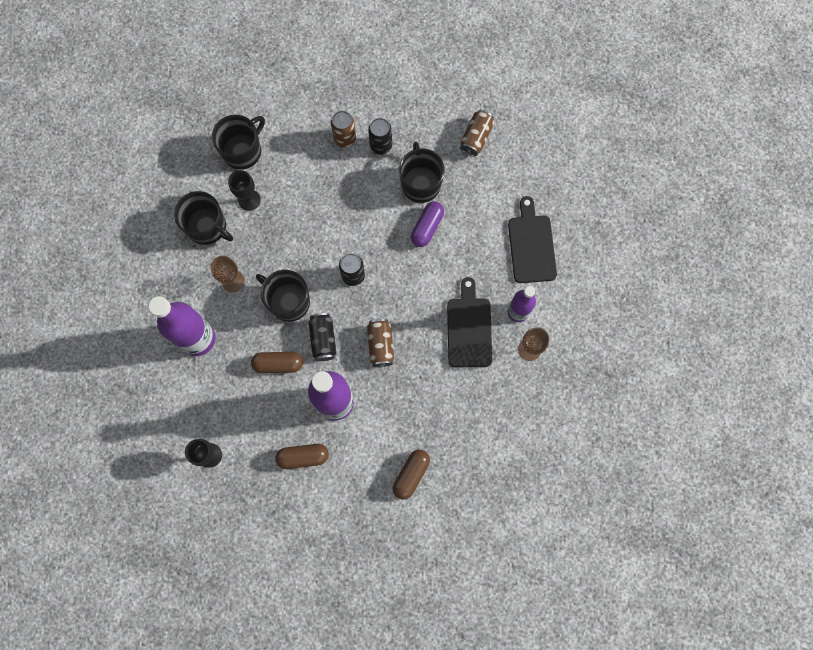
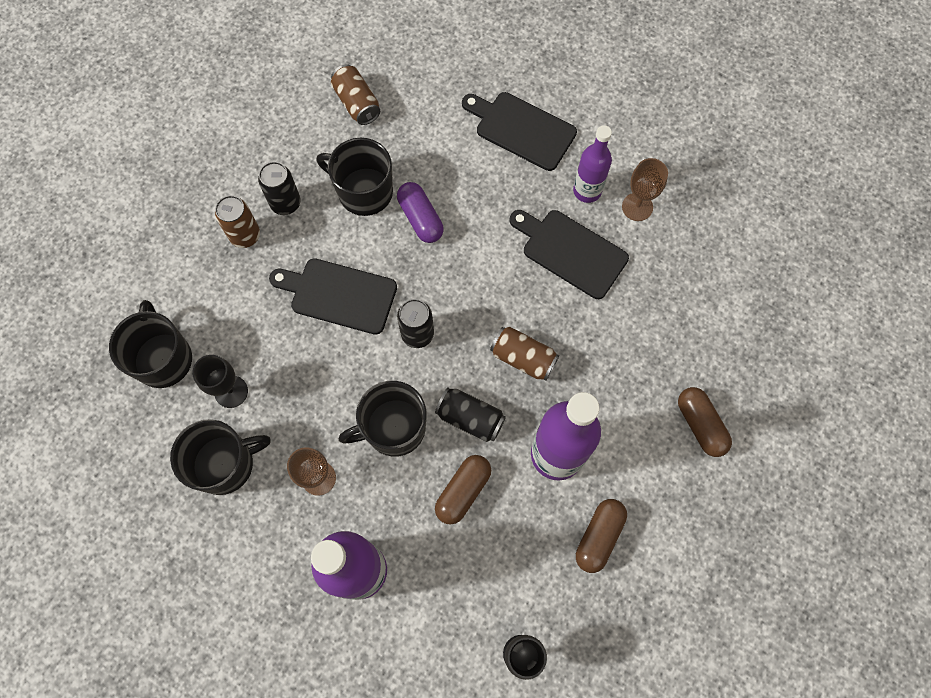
camera: 55 degrees left, 5 degrees down
none -> black cutting board [269,258,397,335]

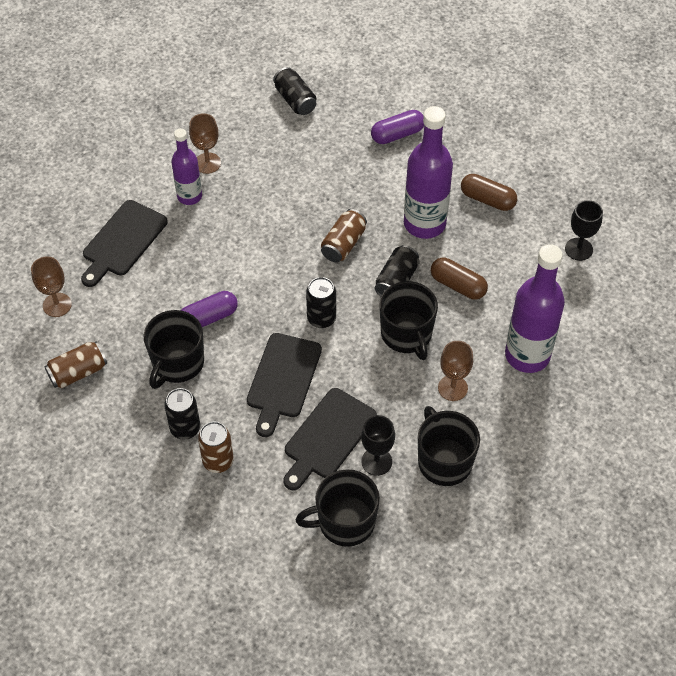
camera: 90 degrees left, 15 degrees down
black cutting board [510,210,629,299] -> black cutting board moved to [283,388,377,490]
brown capsule [678,387,732,457] -> purple capsule [371,110,424,144]
none -> brown goblet [31,256,72,317]
none -> black can [273,67,316,115]

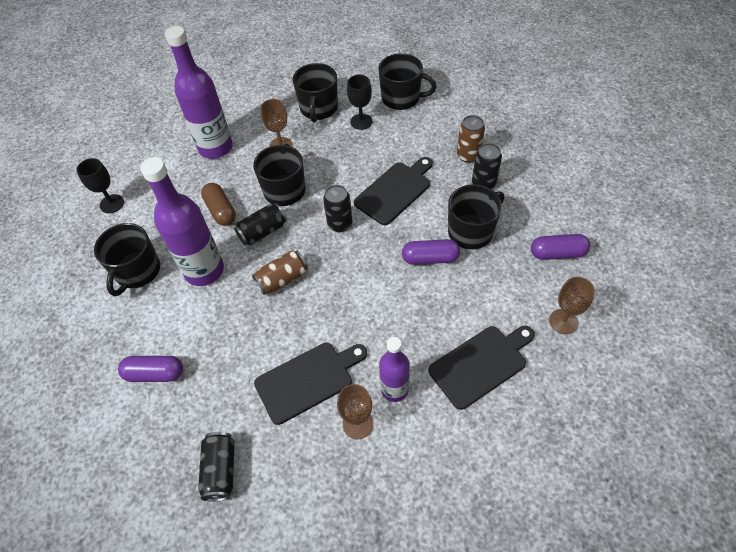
camera: 150 degrees left, 0 degrees up
brown can [45,341,107,388] -> purple capsule [531,234,590,260]
black cutting board [283,388,377,490] -> black cutting board moved to [254,343,367,425]
brown capsule [461,174,517,211] -> black mug [94,223,160,296]

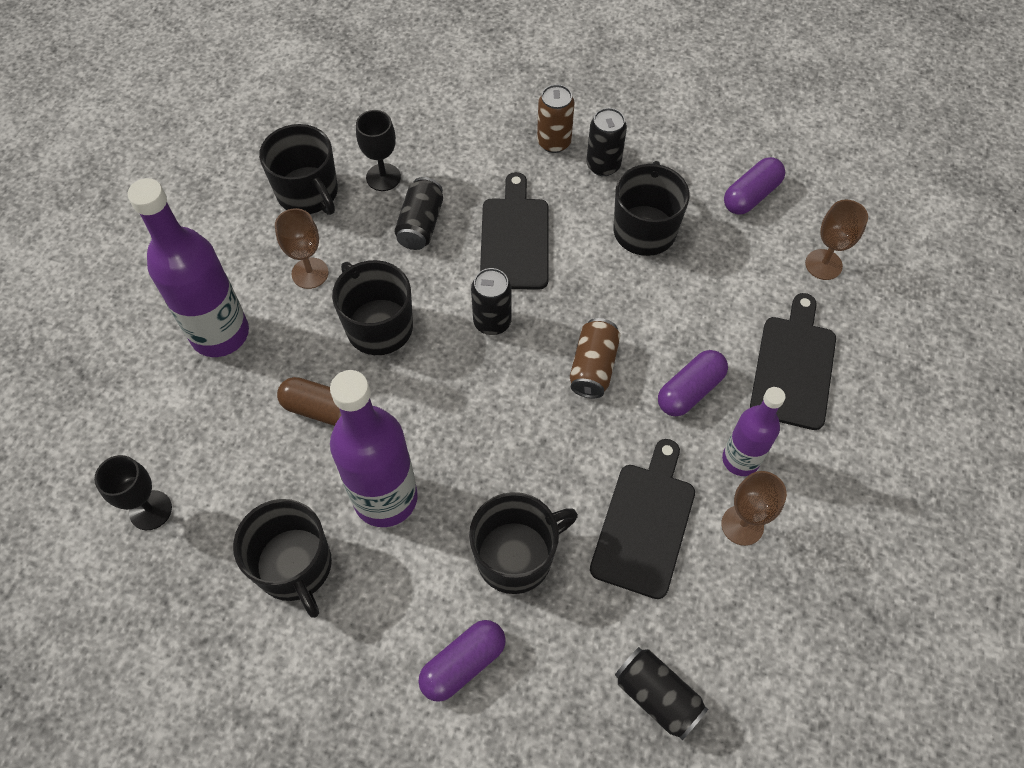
camera: 45 degrees left, 5 degrees up
black can [234,203,287,245] -> black can moved to [394,177,443,250]
brown can [252,250,308,295] -> brown can moved to [570,318,621,398]
black mug [378,53,437,110] -> black mug moved to [469,492,578,594]
purple capsule [402,239,460,265] -> purple capsule moved to [658,350,728,416]

